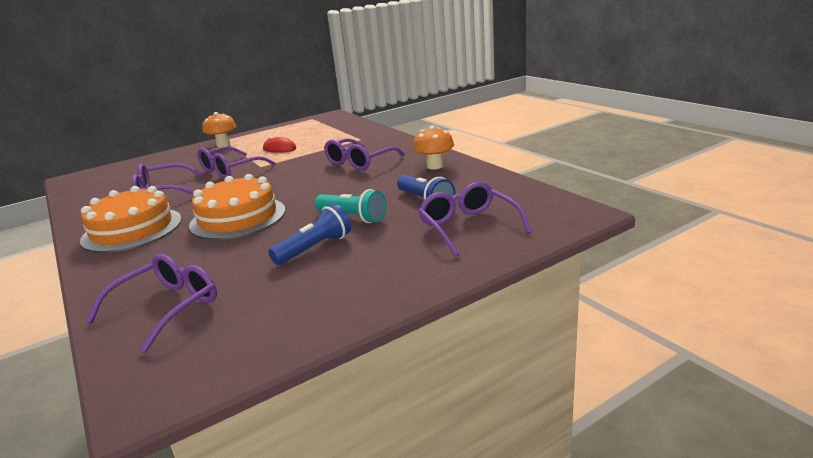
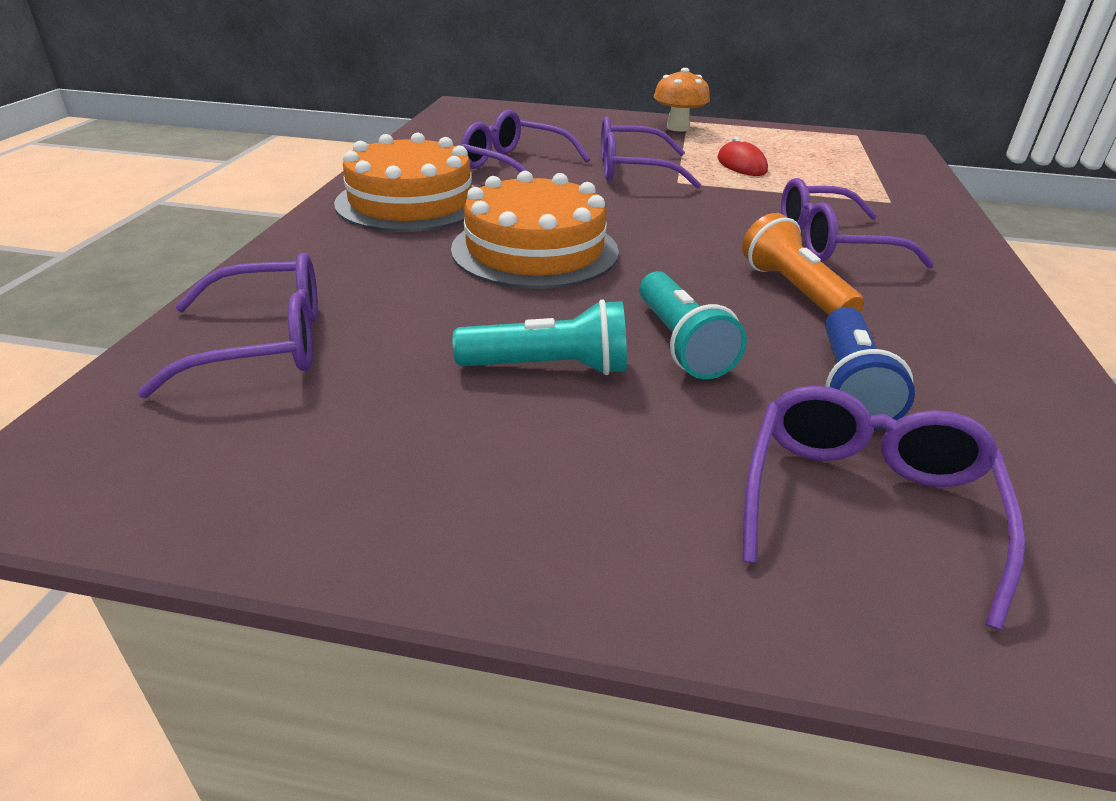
camera: 40 degrees right, 10 degrees up
blue flashlight [268,204,351,265] -> turquoise flashlight [453,299,627,375]
orange mushroom [413,126,454,170] -> none
none -> orange flashlight [742,213,864,315]

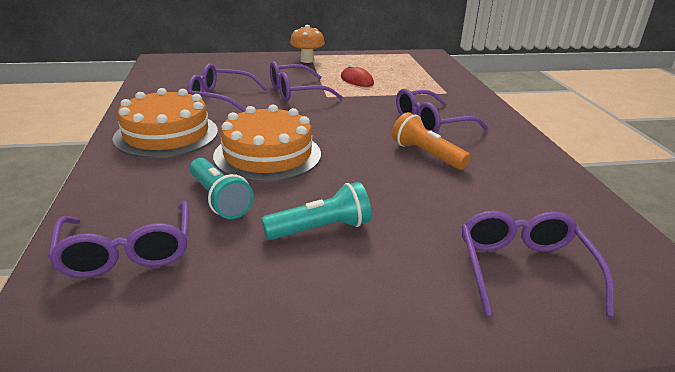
camera: 20 degrees left, 5 degrees down
purple glasses [137,253,318,398] -> purple glasses turned 105 degrees clockwise [48,200,189,278]
turquoise flashlight [639,271,747,379] -> turquoise flashlight moved to [190,158,254,219]
blue flashlight [825,307,915,430] -> none

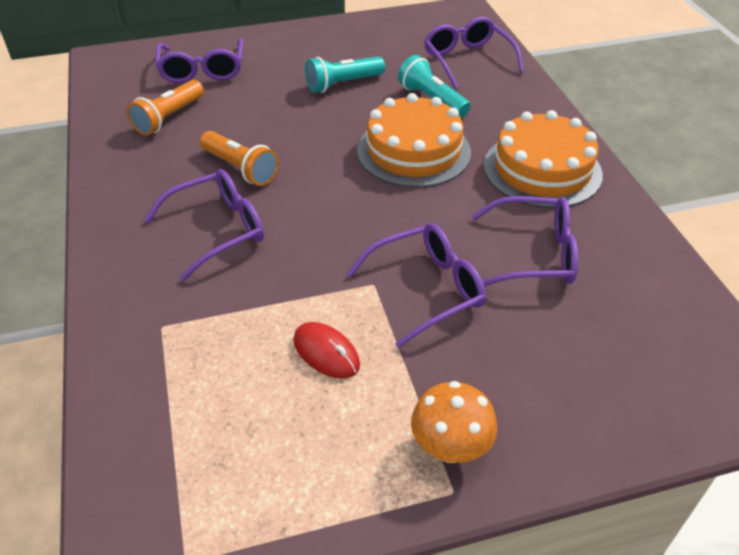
camera: 175 degrees right, 15 degrees up
none -> orange flashlight [127,80,204,136]

